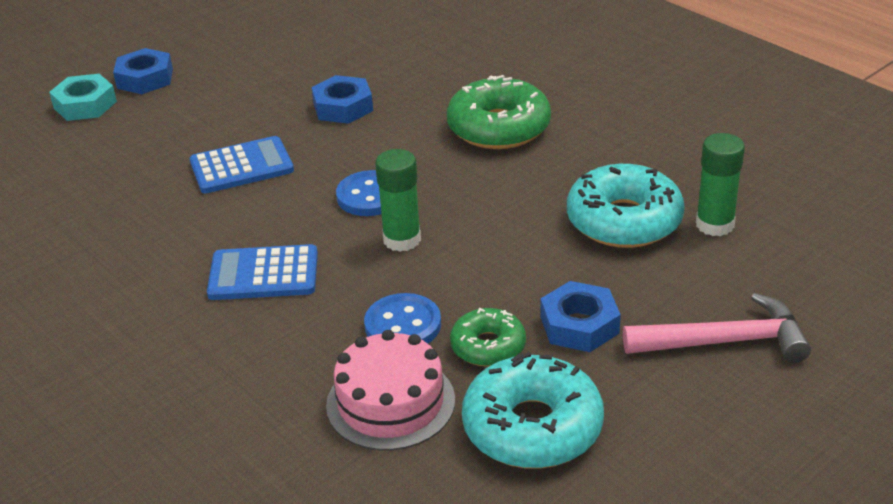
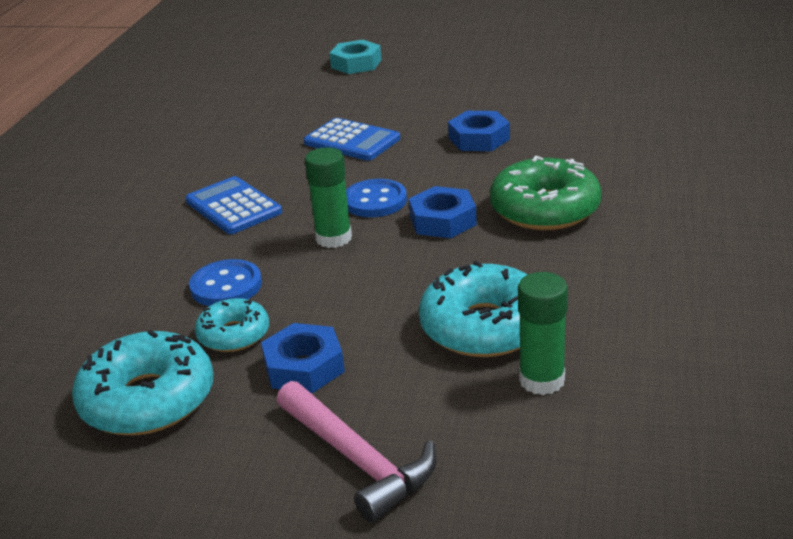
camera: 55 degrees right, 5 degrees down
blue nut [113,48,173,94] -> blue nut moved to [409,186,477,238]
pink cake [326,330,455,451] -> none
green donut [450,308,526,367] -> turquoise donut [195,298,269,352]

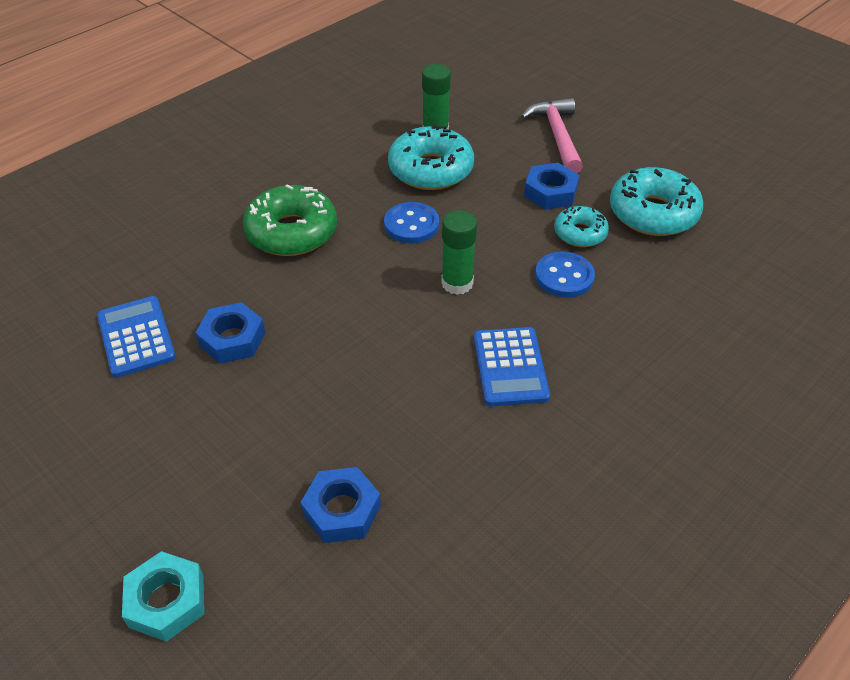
camera: 150 degrees left, 15 degrees up
blue calculator [304,118,400,161] -> blue calculator moved to [97,296,176,378]
blue button [346,179,407,217] -> blue button moved to [384,202,439,243]
blue nut [409,186,477,238] -> blue nut moved to [300,467,381,543]

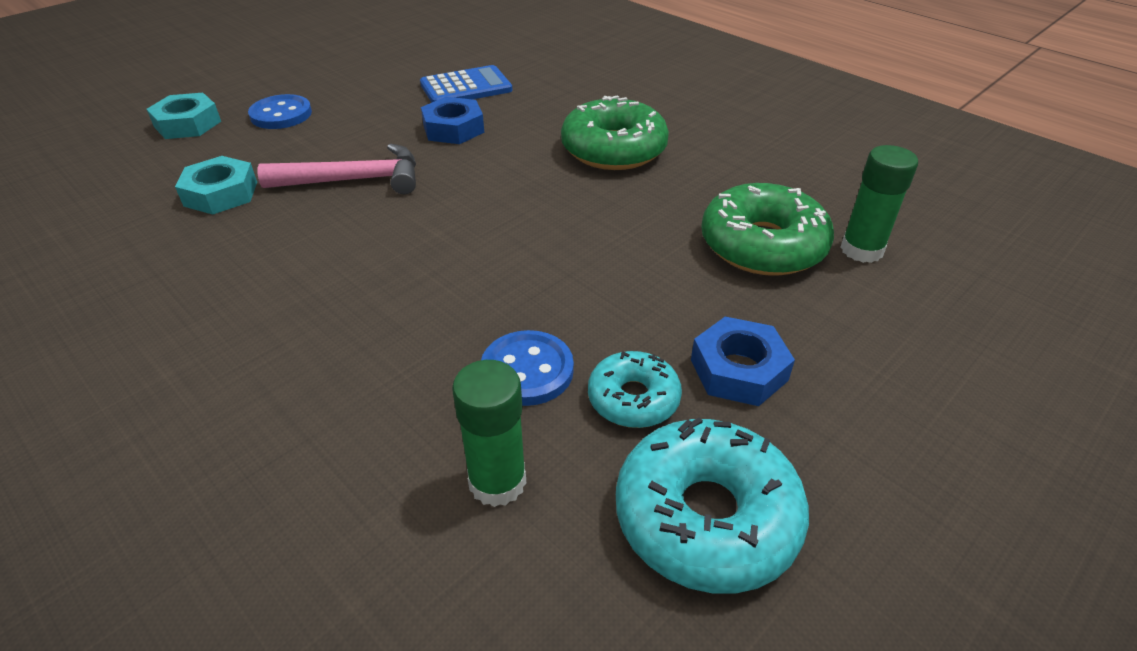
camera: 90 degrees right, 5 degrees down
blue nut [300,467,381,543] -> turquoise nut [175,156,257,215]
blue button [384,202,439,243] -> blue button moved to [248,94,312,129]
turquoise donut [388,125,474,190] -> green donut [701,183,834,276]
green glue stick [441,210,477,295] -> green glue stick moved to [452,360,526,507]
blue calculator [474,327,550,406] -> none
pink hammer [521,98,583,173] -> pink hammer moved to [258,143,416,194]

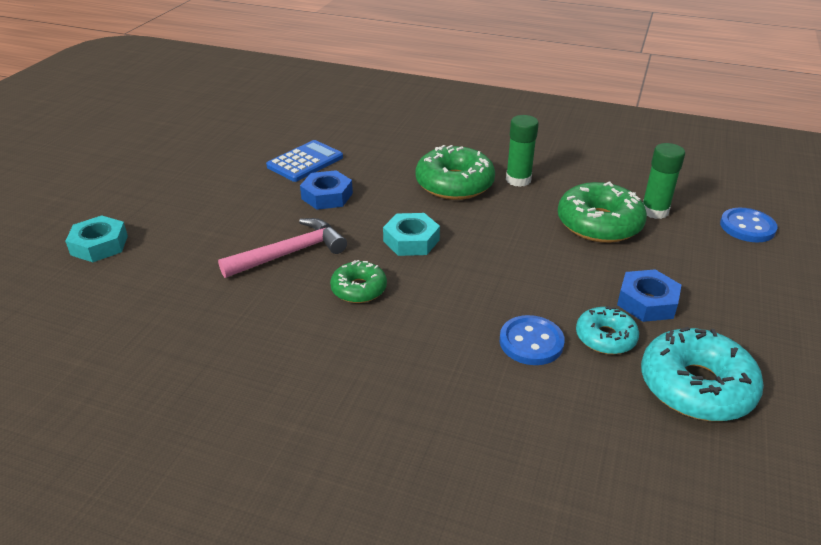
camera: 25 degrees left, 5 degrees down
turquoise nut [175,156,257,215] -> turquoise nut moved to [383,213,440,256]
blue button [248,94,312,129] -> blue button moved to [720,208,778,242]
green glue stick [452,360,526,507] -> green glue stick moved to [506,115,539,187]
none -> green donut [330,260,387,303]

